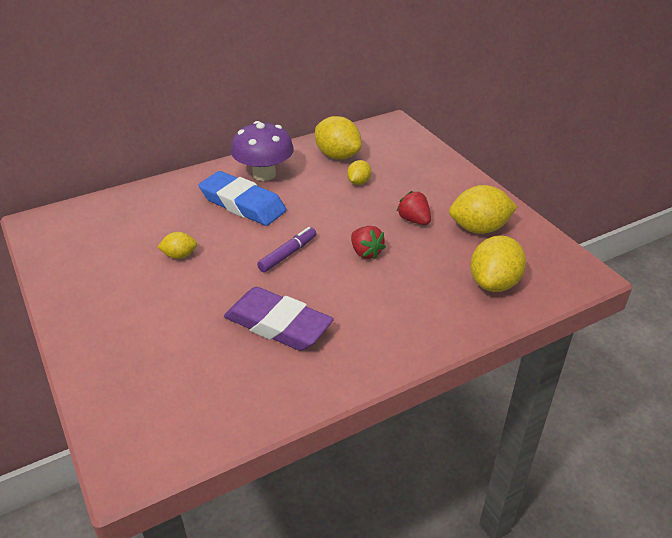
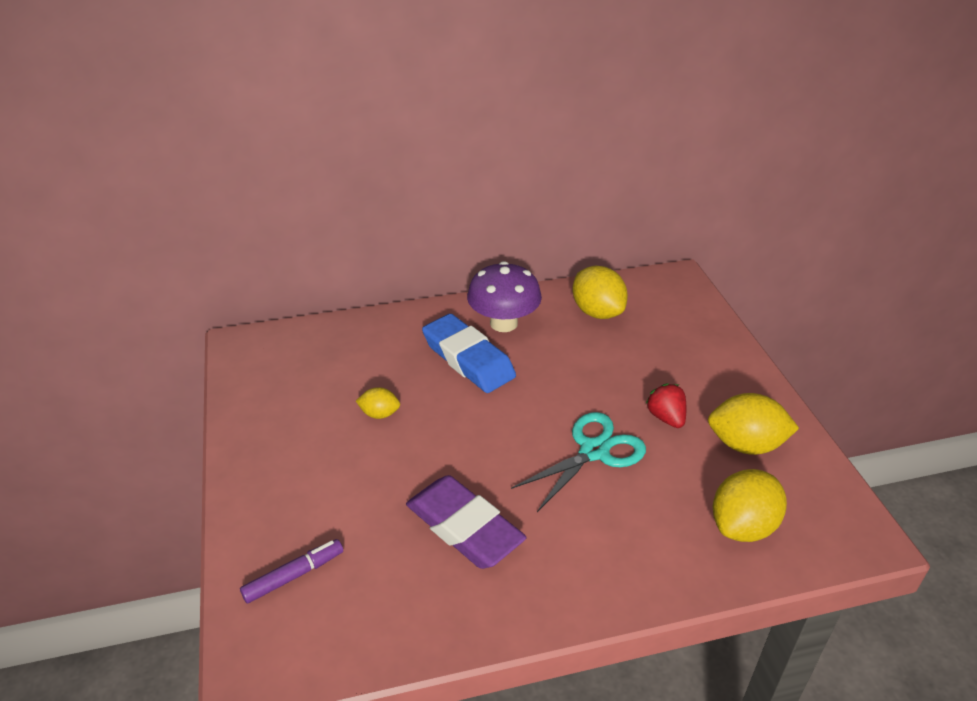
camera: 15 degrees right, 0 degrees up
purple marker [257,227,316,272] -> purple marker moved to [240,539,343,604]
yellow lemon [347,160,371,185] -> none
red strawberry [351,226,386,259] -> turquoise scissors [511,412,646,512]

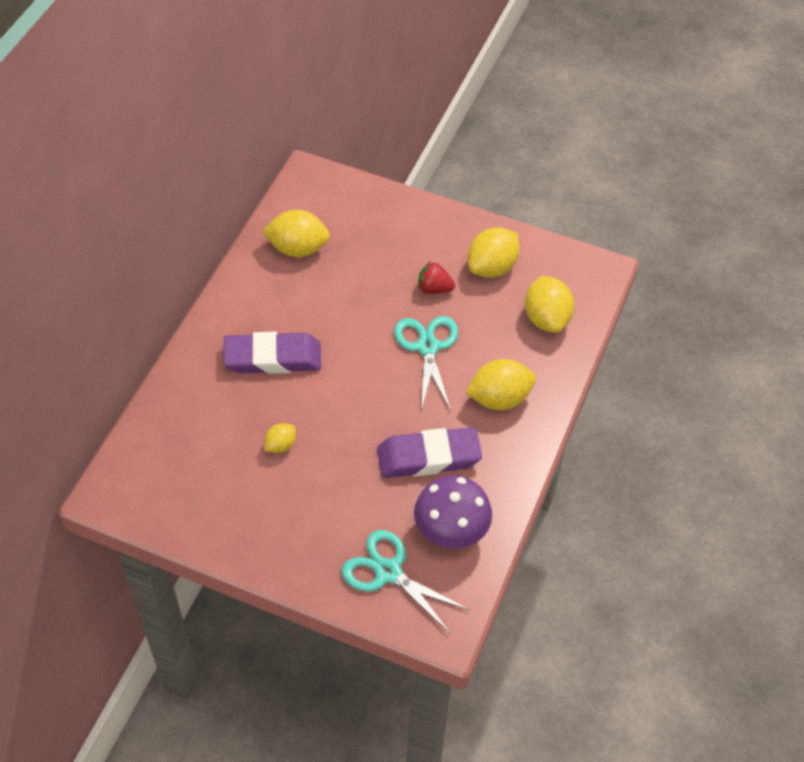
camera: 55 degrees left, 15 degrees up
purple marker [240,539,343,604] -> turquoise scissors [341,530,469,633]
blue eraser [422,314,516,393] -> purple eraser [223,332,321,374]
purple mushroom [467,261,542,332] -> purple mushroom moved to [414,475,492,549]
none -> yellow lemon [465,359,536,410]

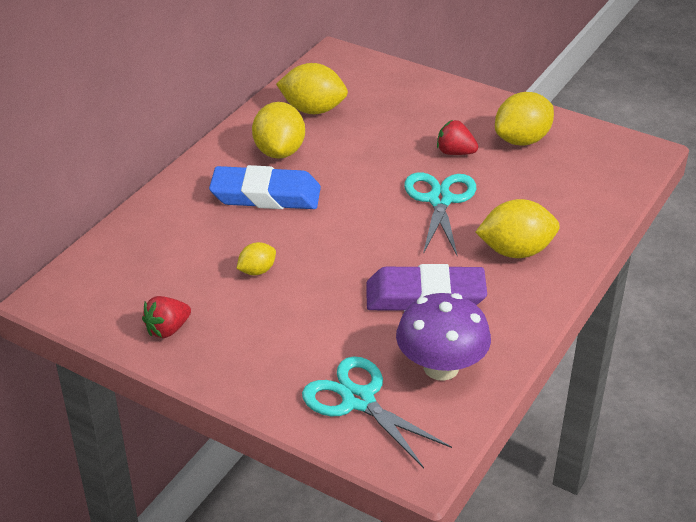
camera: 10 degrees right, 15 degrees down
purple eraser [223,332,321,374] -> blue eraser [209,165,321,209]
yellow lemon [525,276,574,333] -> yellow lemon moved to [252,102,305,159]
none -> red strawberry [142,296,191,338]

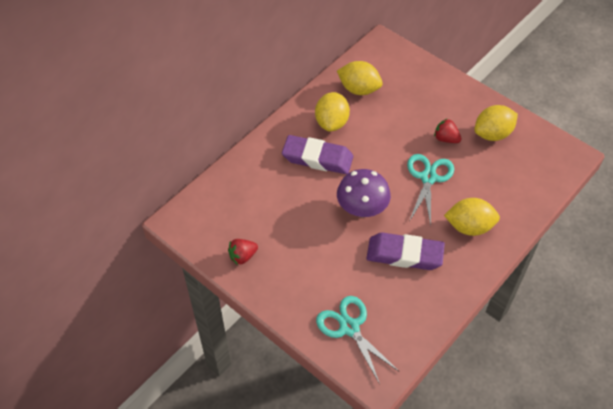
camera: 10 degrees right, 15 degrees up
blue eraser [209,165,321,209] -> purple eraser [282,135,353,174]
yellow lemon [236,242,276,275] -> none
purple mushroom [396,293,491,381] -> purple mushroom moved to [337,169,391,217]

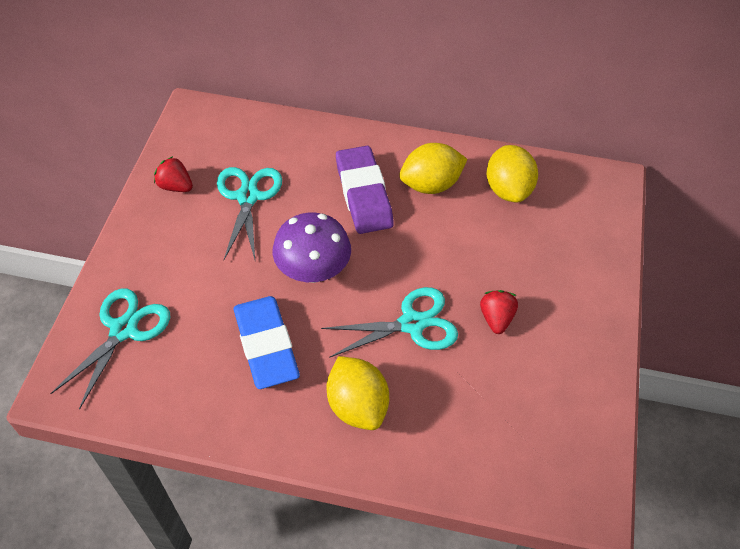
camera: 60 degrees right, 0 degrees up
purple eraser [366,232,445,270] -> blue eraser [234,296,300,389]
yellow lemon [474,105,518,141] -> none
none -> turquoise scissors [217,167,282,260]

